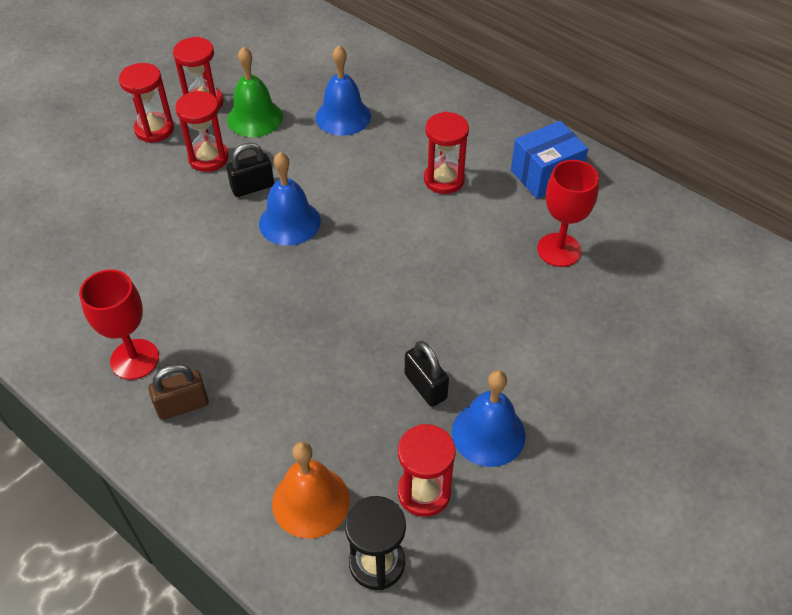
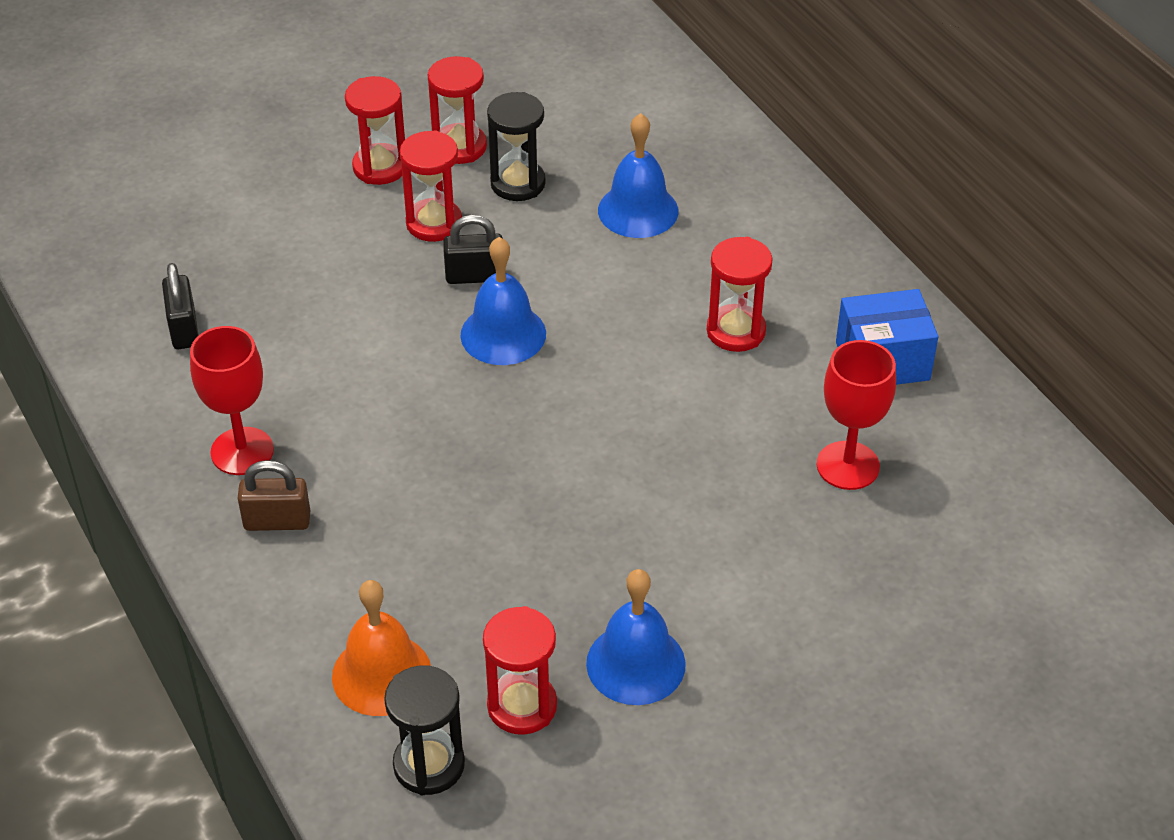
camera: 20 degrees right, 5 degrees down
green bell [227,46,283,137] -> black hourglass [487,92,546,201]
black padlock [405,341,449,407] -> black padlock moved to [162,263,199,349]

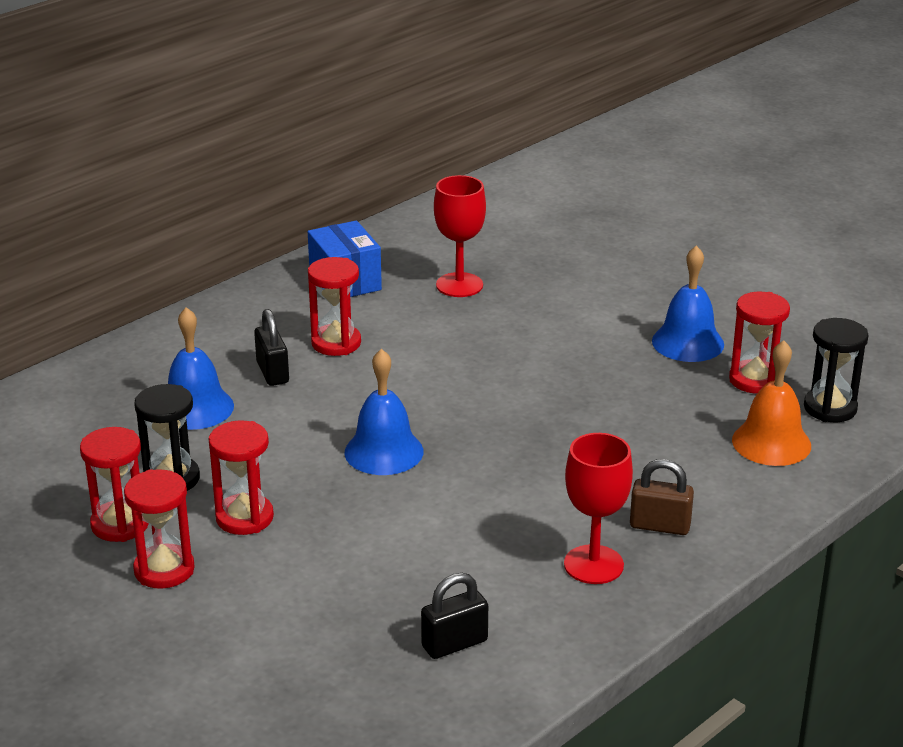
camera: 105 degrees left, 15 degrees down
brown padlock [238,460,310,531] -> brown padlock turned 60 degrees counterclockwise [630,459,694,535]
black padlock [443,215,502,284] -> black padlock moved to [254,309,289,386]

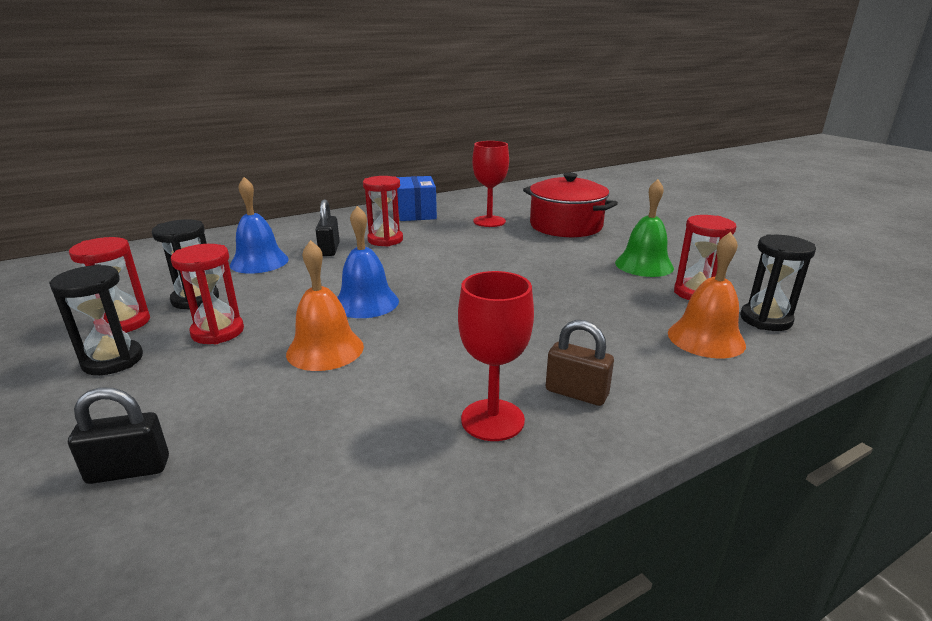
camera: 15 degrees right, 5 degrees down
red hourglass [124,469,195,589] -> black hourglass [49,264,143,375]
black padlock [421,573,488,659] -> black padlock moved to [68,387,169,484]
blue bell [652,246,724,362] -> green bell [615,179,674,277]
none -> orange bell [286,240,364,371]
none -> red pot [523,173,618,237]

